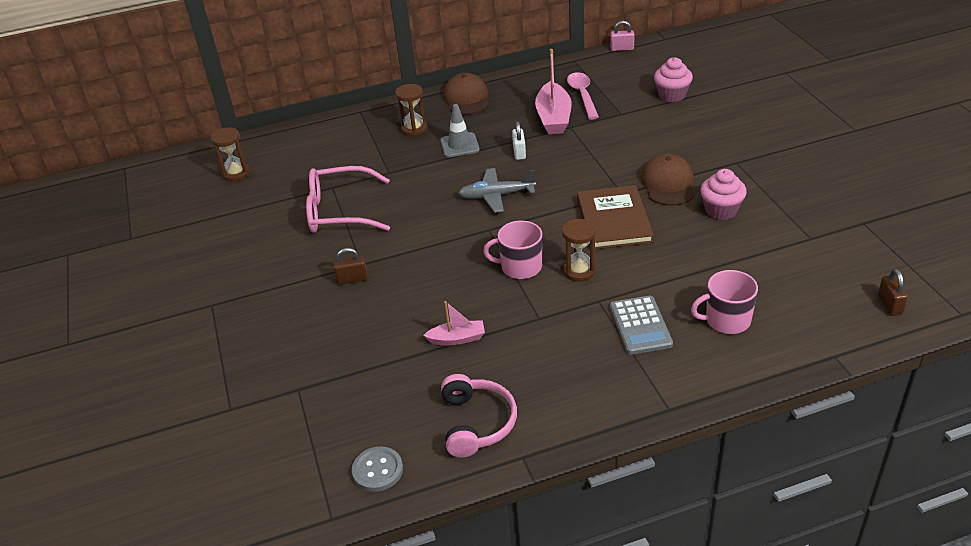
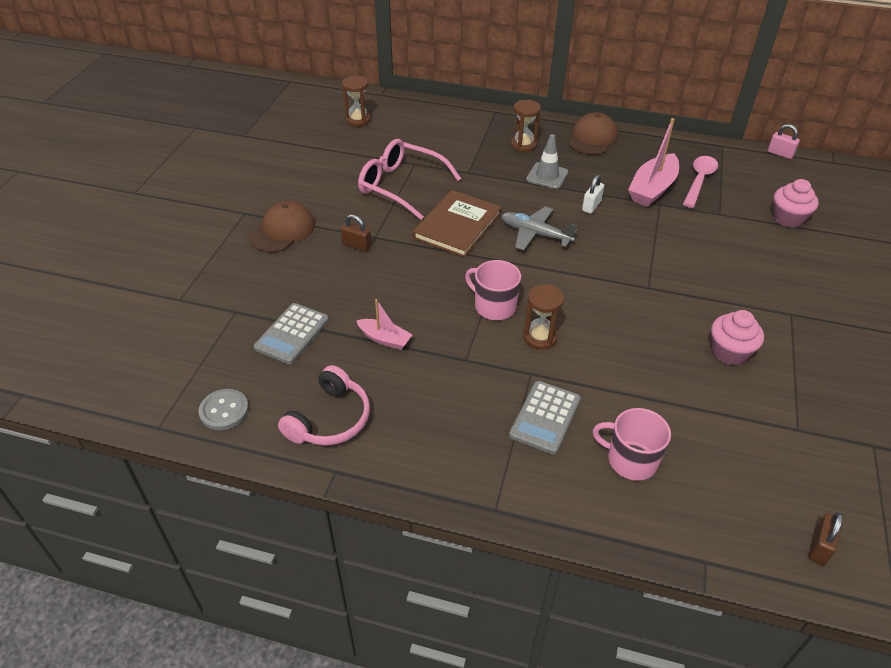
camera: 30 degrees right, 5 degrees up
brown book [577,185,654,249] -> brown book moved to [412,190,502,257]
brown cap [641,154,695,206] -> brown cap moved to [249,201,315,253]
none -> grey calculator [254,303,329,364]

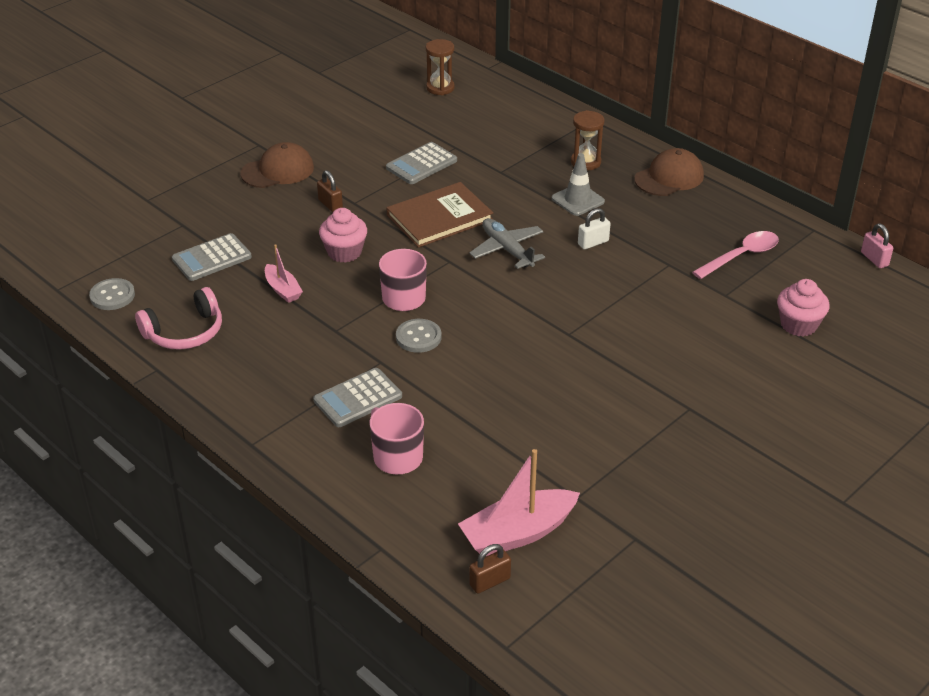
camera: 30 degrees right, 5 degrees down
pink glasses [358,139,461,220] -> grey calculator [386,142,457,184]
brown hourglass [523,284,564,350] -> grey button [396,319,442,353]
pink boat [628,118,679,207] -> pink boat moved to [458,449,580,556]
pink cupcake [711,310,764,365] -> pink cupcake moved to [319,208,367,263]

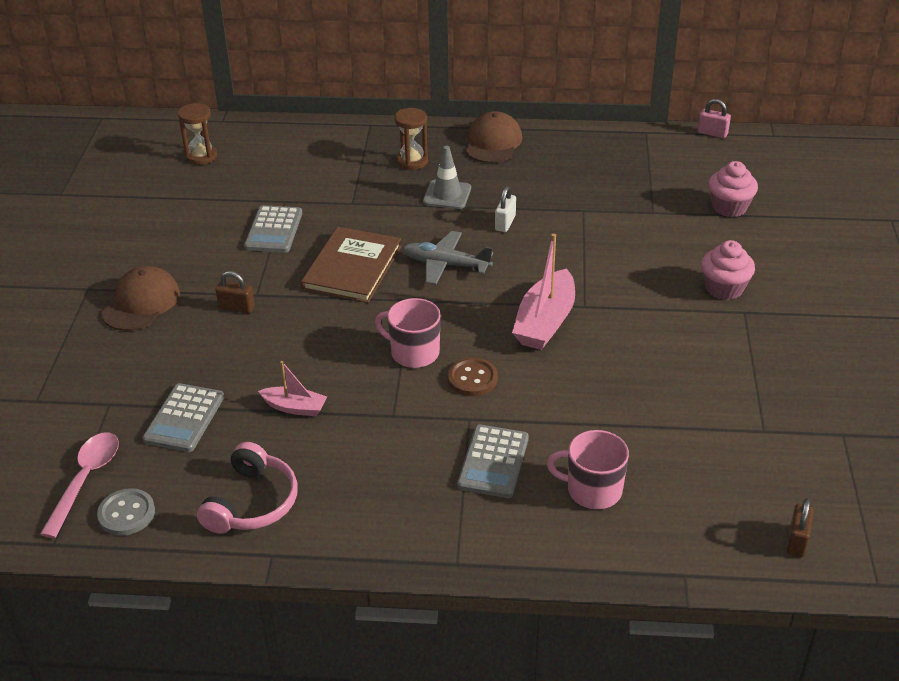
camera: 40 degrees left, 0 degrees up
pink cupcake [319,208,367,263] -> pink cupcake moved to [701,240,755,300]
grey button [396,319,442,353] -> brown button [448,357,498,396]
pink boat [458,449,580,556] -> pink boat moved to [512,233,575,350]
pink spoon [692,231,779,279] -> pink spoon moved to [40,433,119,538]

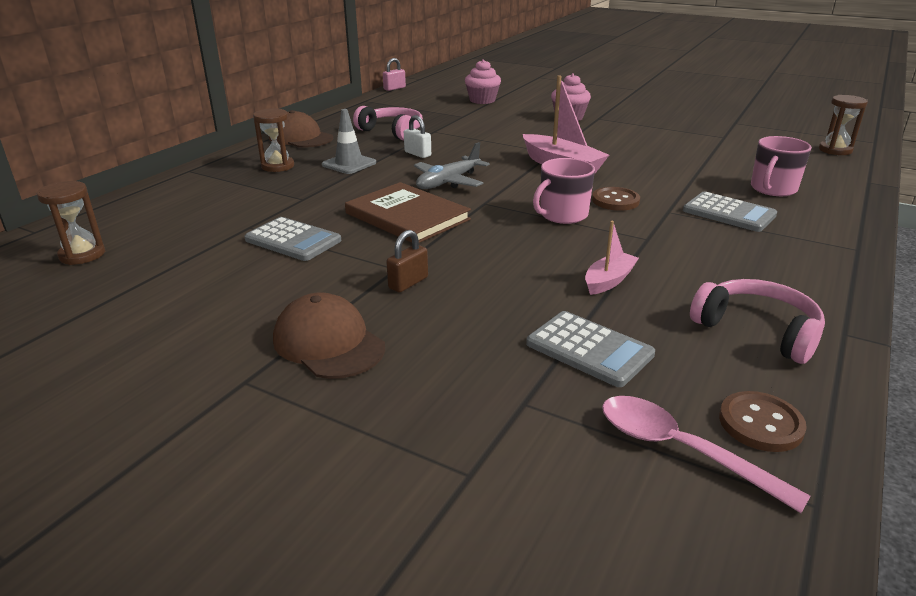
camera: 65 degrees left, 10 degrees down
grey button [97,488,155,536] -> brown button [719,391,807,452]
brown padlock [787,498,813,557] -> brown hourglass [819,95,868,155]
none -> pink headphones [353,106,423,140]

